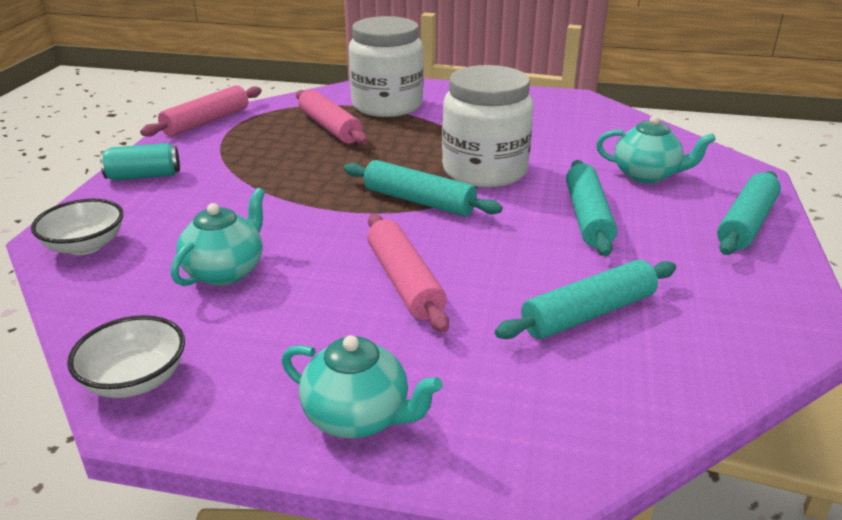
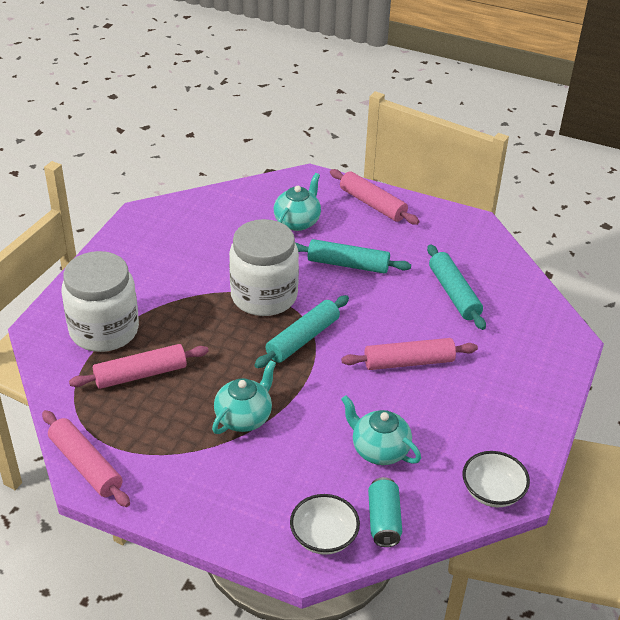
camera: 80 degrees left, 10 degrees up
turquoise can [100,143,180,181] -> turquoise can moved to [368,477,402,547]
turquoise teapot [282,335,442,439] -> turquoise teapot moved to [212,360,276,434]
turquoise rolling pin [717,171,781,255] -> pink rolling pin [330,169,420,225]

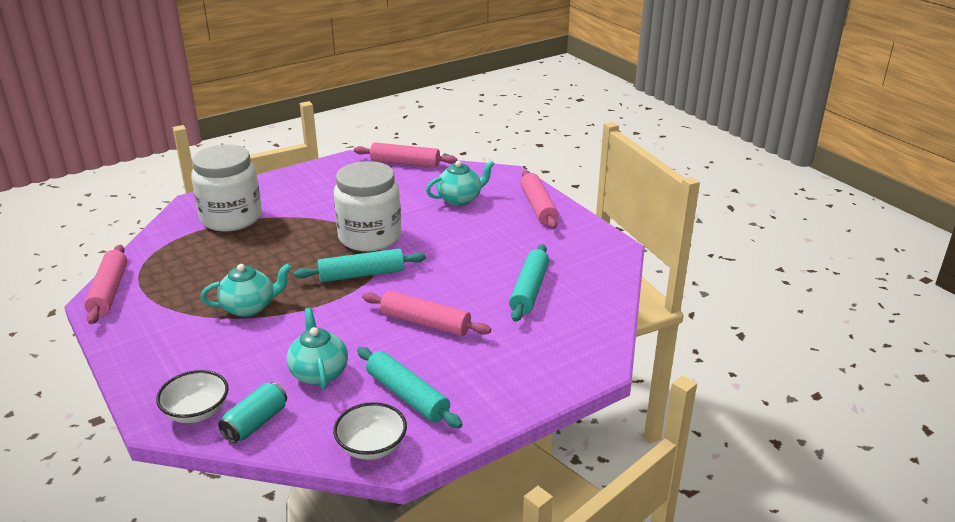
camera: 35 degrees right, 10 degrees down
pink rolling pin [69,344,209,389] -> pink rolling pin moved to [354,143,457,168]
turquoise rolling pin [295,239,411,274] -> turquoise rolling pin moved to [357,347,463,428]

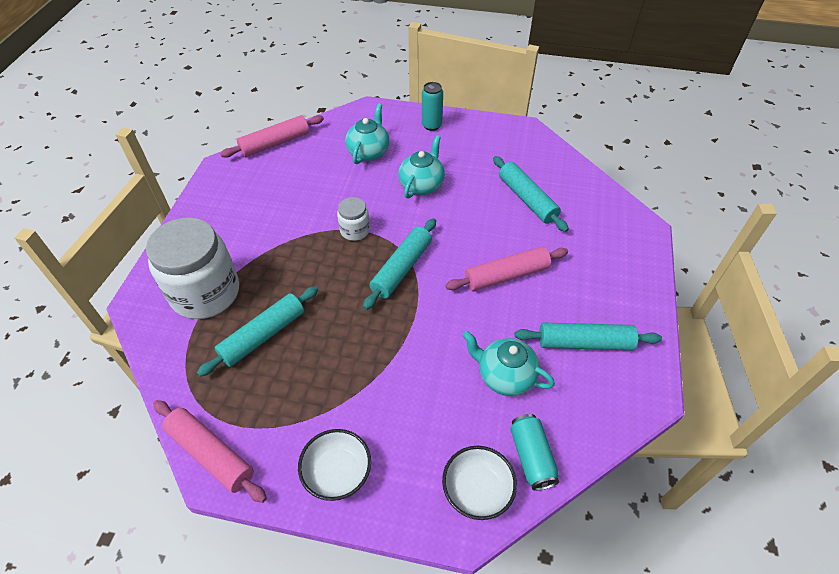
camera: 45 degrees left, 20 degrees up
turquoise teapot [201,263,292,317] -> turquoise teapot moved to [398,135,445,199]
white bowl [333,402,407,460] -> white bowl moved to [298,429,371,501]
white jar [334,161,401,252] -> white jar [337,197,370,241], size x0.47
pink rolling pin [520,170,558,229] -> turquoise can [422,82,443,131]
none -> turquoise rolling pin [197,286,318,377]

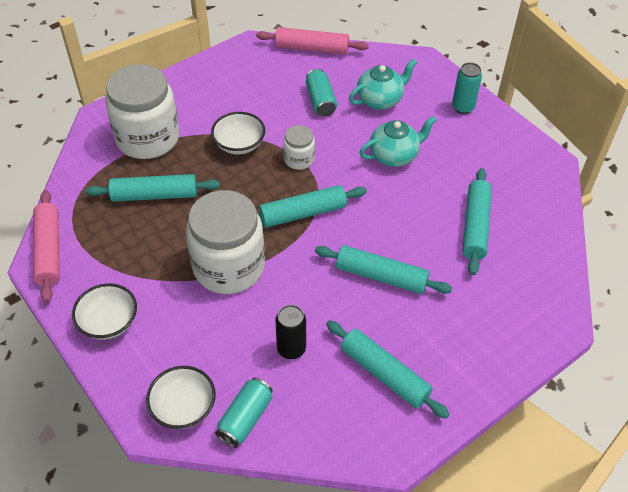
camera: 40 degrees right, 0 degrees up
pink rolling pin [445,247,568,291] -> turquoise rolling pin [315,245,452,294]
turquoise teapot [462,331,555,396] -> black can [275,305,306,359]
none -> white jar [186,190,265,294]
none -> white bowl [211,112,265,154]
none -> turquoise can [306,69,337,117]

